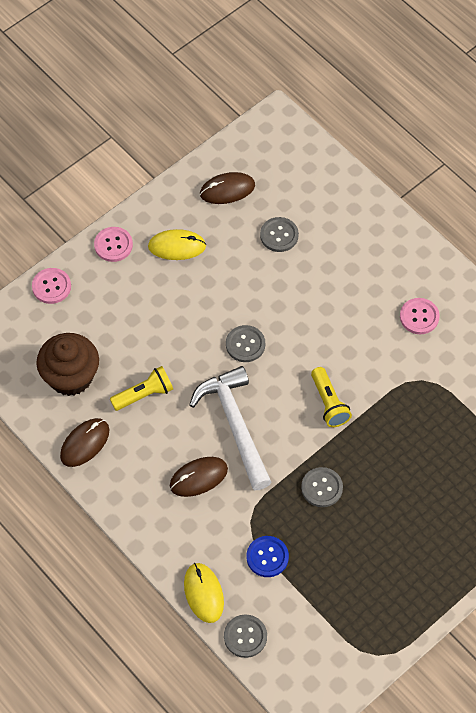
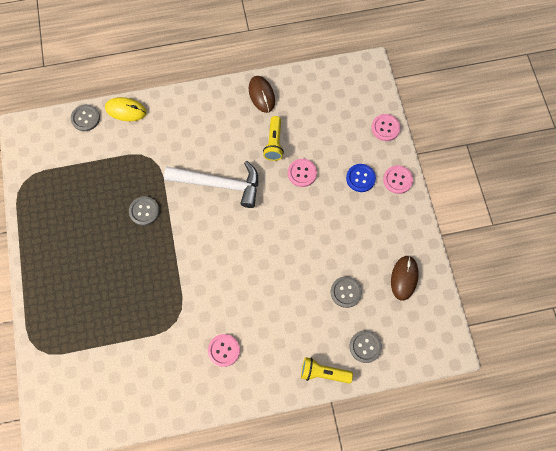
camera: 120 degrees right, 10 degrees up
brown cupcake [36,333,99,396] -> none
yellow mouse [148,229,206,260] -> none
brown mouse [170,457,228,497] -> none
grey button [226,325,265,362] -> grey button moved to [350,330,382,363]
blue button [246,536,289,577] -> blue button moved to [346,164,376,192]
yellow flashlight [311,367,352,427] -> yellow flashlight moved to [301,357,353,383]
none -> pink button [288,159,317,187]

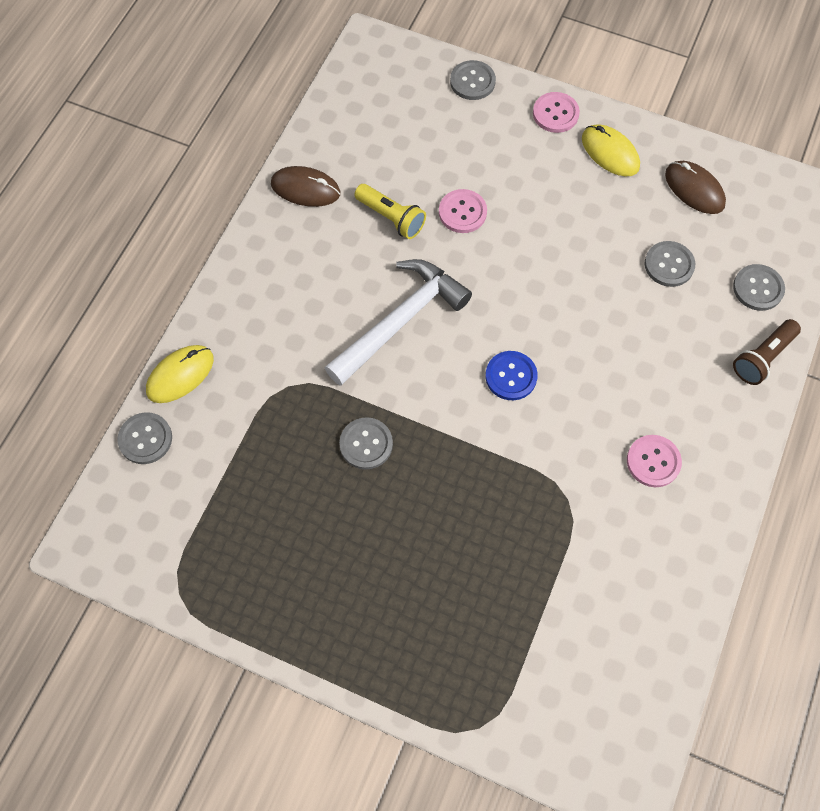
camera: 55 degrees left, 5 degrees down
yellow flashlight [301,357,353,383] -> brown flashlight [733,319,801,385]
blue button [346,164,376,192] -> blue button moved to [485,351,538,400]
pink button [371,114,401,141] -> grey button [450,60,496,100]
none -> yellow mouse [582,124,640,176]

